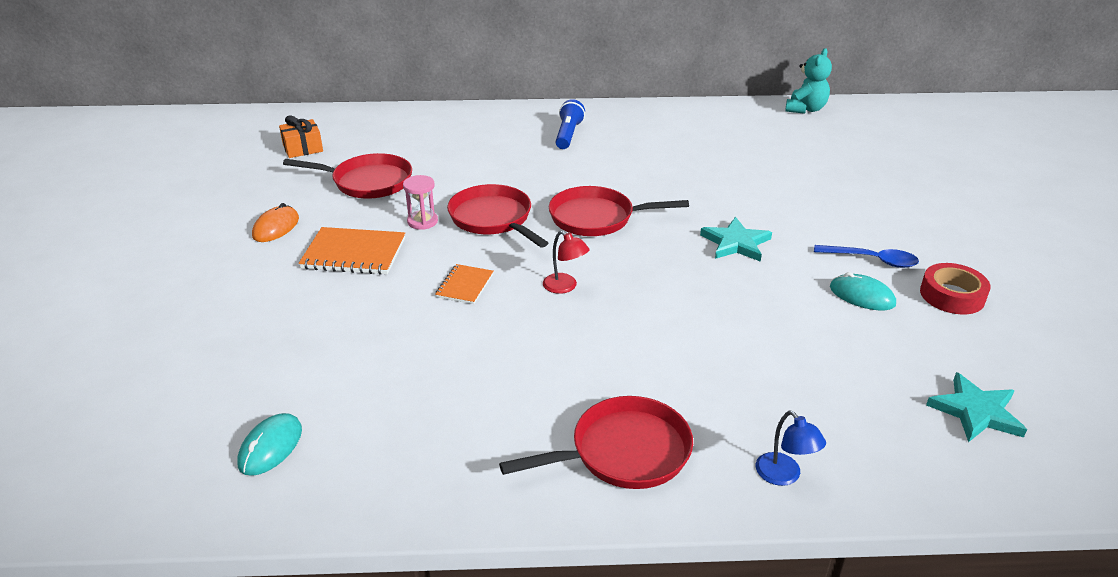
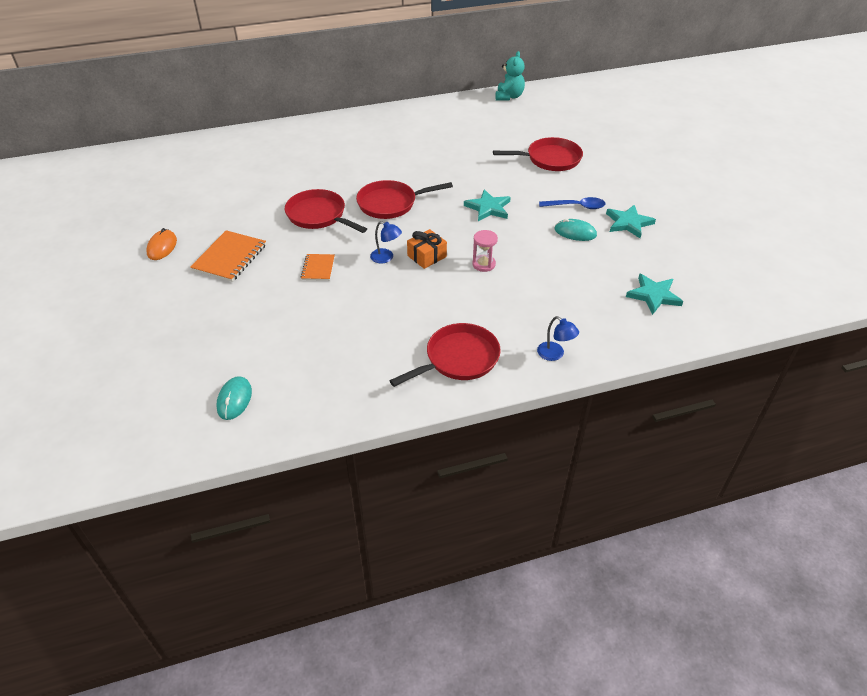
camera: 15 degrees left, 10 degrees up
orange gift [279,115,323,158] -> orange gift moved to [407,229,447,269]
red pan [283,153,412,199] -> red pan moved to [493,137,583,171]
orange notebook [299,227,405,275] -> orange notebook turned 60 degrees counterclockwise [190,230,266,282]
pink hourglass [403,175,438,230] -> pink hourglass moved to [472,230,498,272]
red lamp [543,231,590,294] -> blue lamp [370,221,402,264]
blue flashlight [556,99,585,149] -> none
red tape [920,263,991,314] -> turquoise star [606,205,656,238]

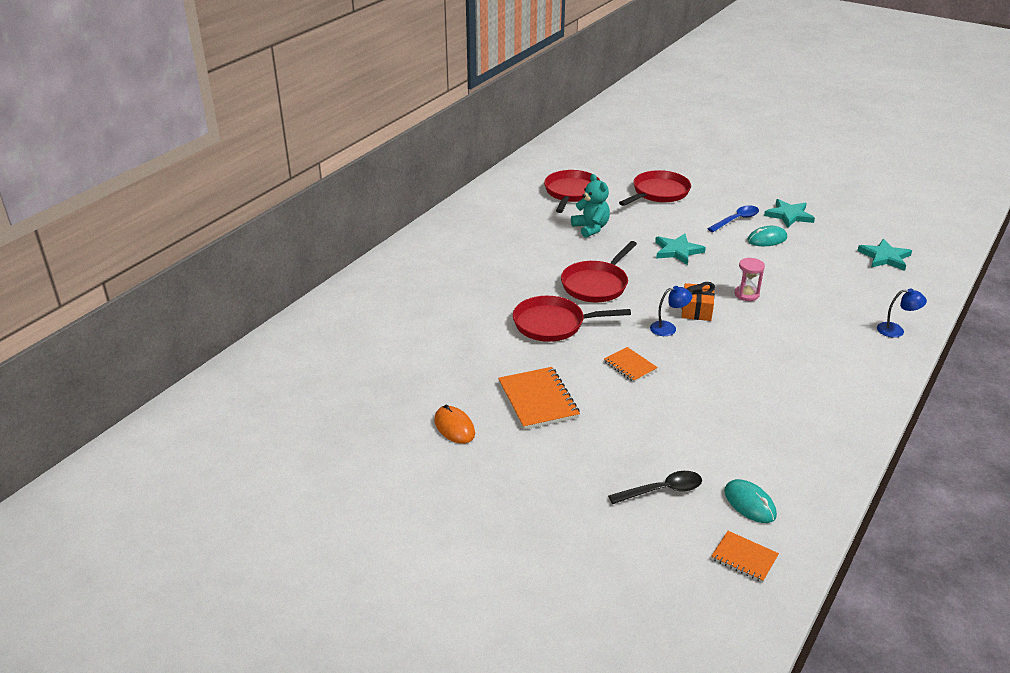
camera: 40 degrees left, 10 degrees down
red pan [390,323,501,387] -> red pan moved to [544,170,601,213]
turquoise teddy bear [495,51,525,101] -> turquoise teddy bear moved to [571,174,610,238]
none -> black spoon [608,471,702,504]
none -> orange notebook [711,531,779,583]

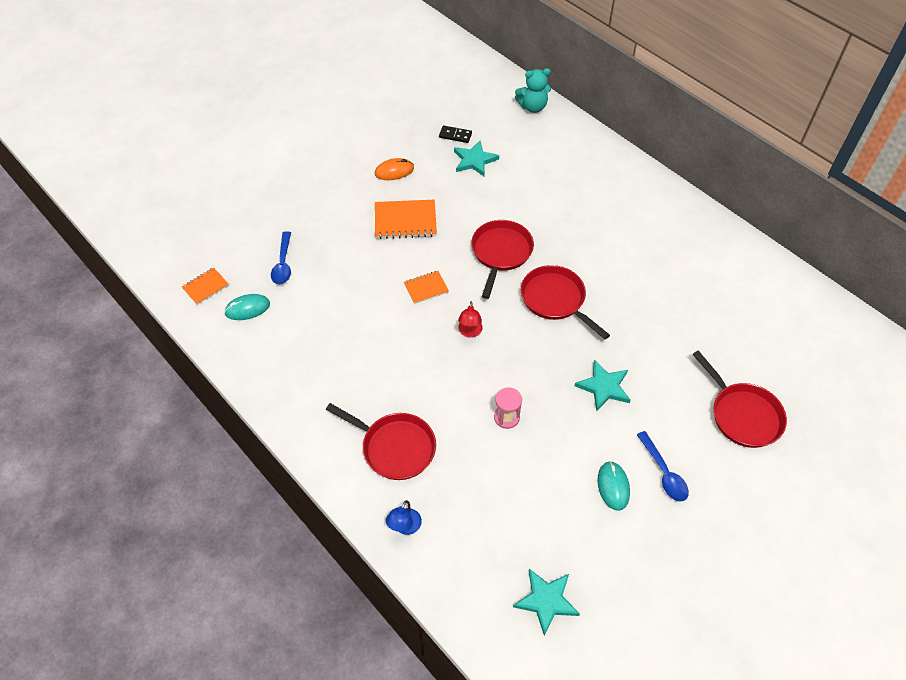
camera: 105 degrees right, 20 degrees up
red pan [544,170,601,213] -> red pan moved to [326,403,436,480]
turquoise teddy bear [571,174,610,238] -> turquoise teddy bear moved to [515,68,551,113]
black spoon [608,471,702,504] -> blue spoon [271,231,291,285]
blue lamp [650,286,692,336] -> red lamp [458,301,483,338]
orange gift [682,282,715,321] -> none
turquoise star [764,199,815,228] -> turquoise star moved to [454,141,499,177]
none -> black domino [439,125,472,143]

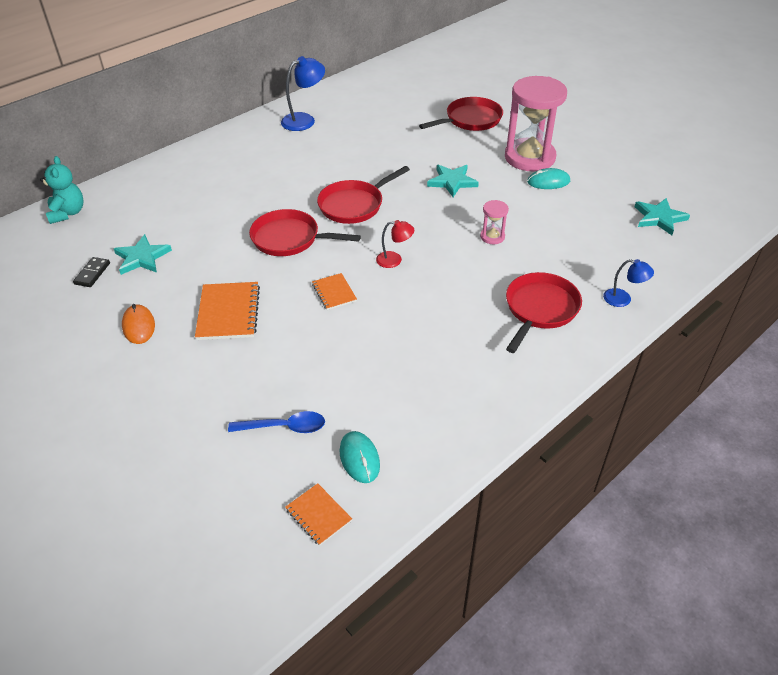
camera: 90 degrees left, 10 degrees down
blue spoon [637,431,689,502] -> pink hourglass [505,76,567,171]
none -> blue lamp [281,56,325,131]

